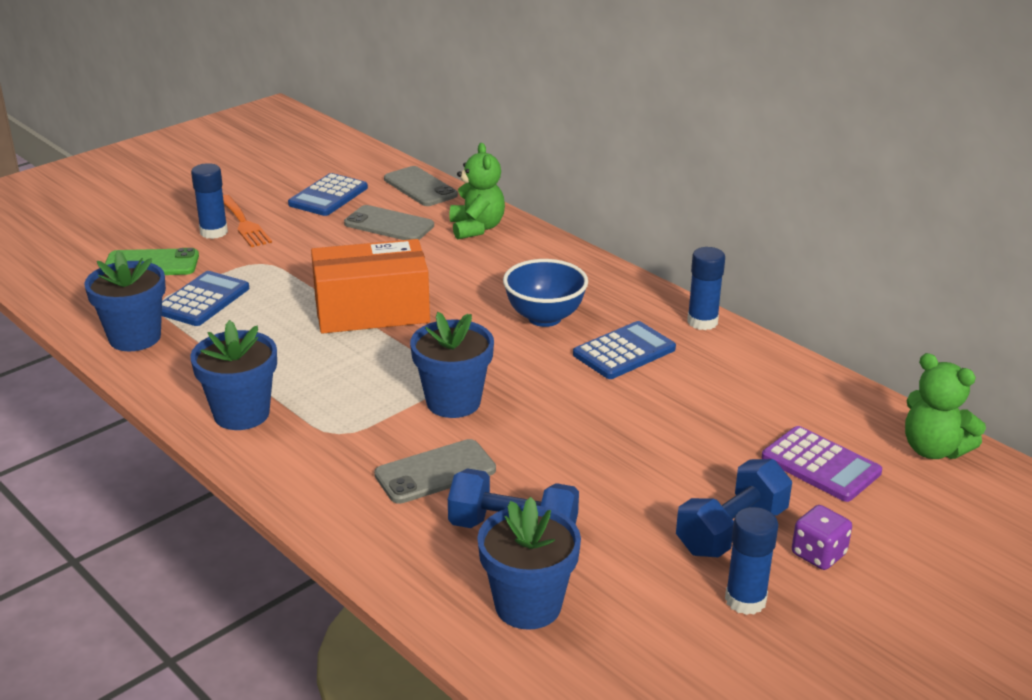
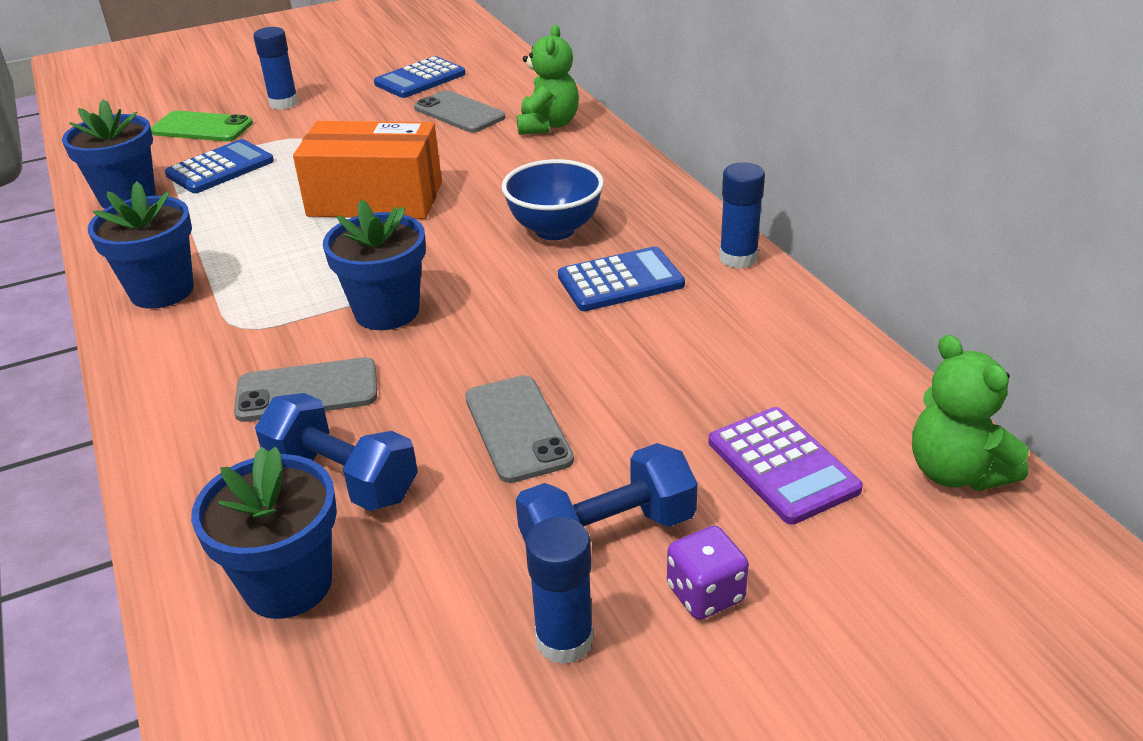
camera: 20 degrees right, 5 degrees up
orange fork [223,195,272,247] -> none
grey phone [384,166,458,206] -> grey phone moved to [465,375,574,483]

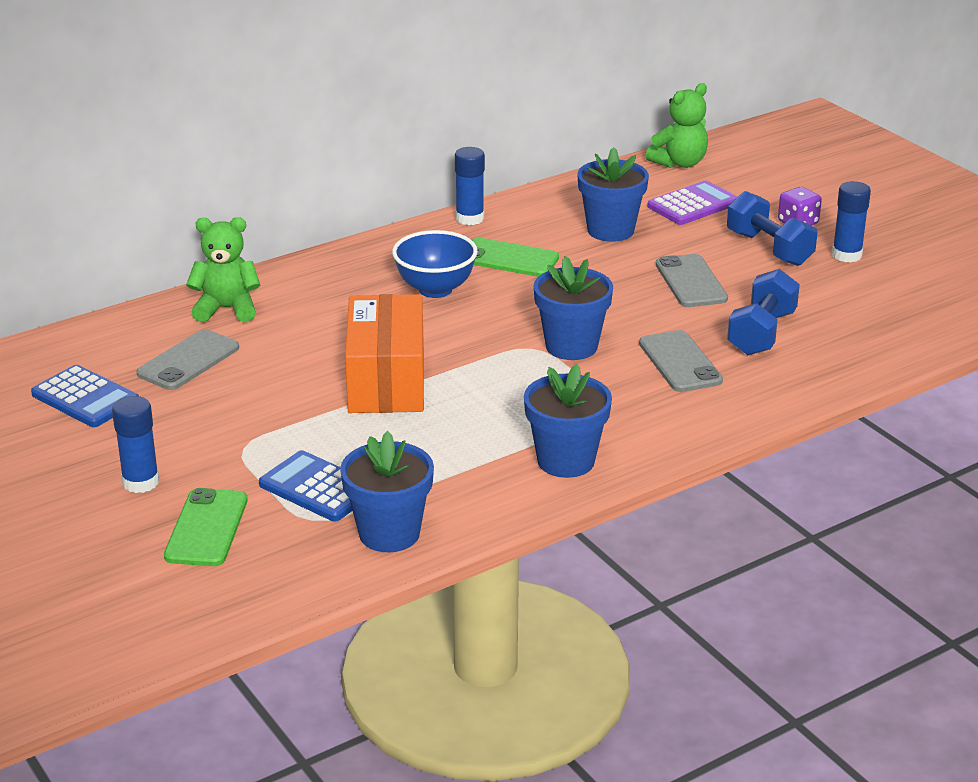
camera: 100 degrees left, 5 degrees down
blue flower pot [191,447,337,619] -> blue flower pot moved to [578,147,649,242]
grey phone [465,375,574,483] -> grey phone turned 75 degrees counterclockwise [656,254,728,307]
blue calculator [558,246,685,311] -> green phone [472,238,559,277]

